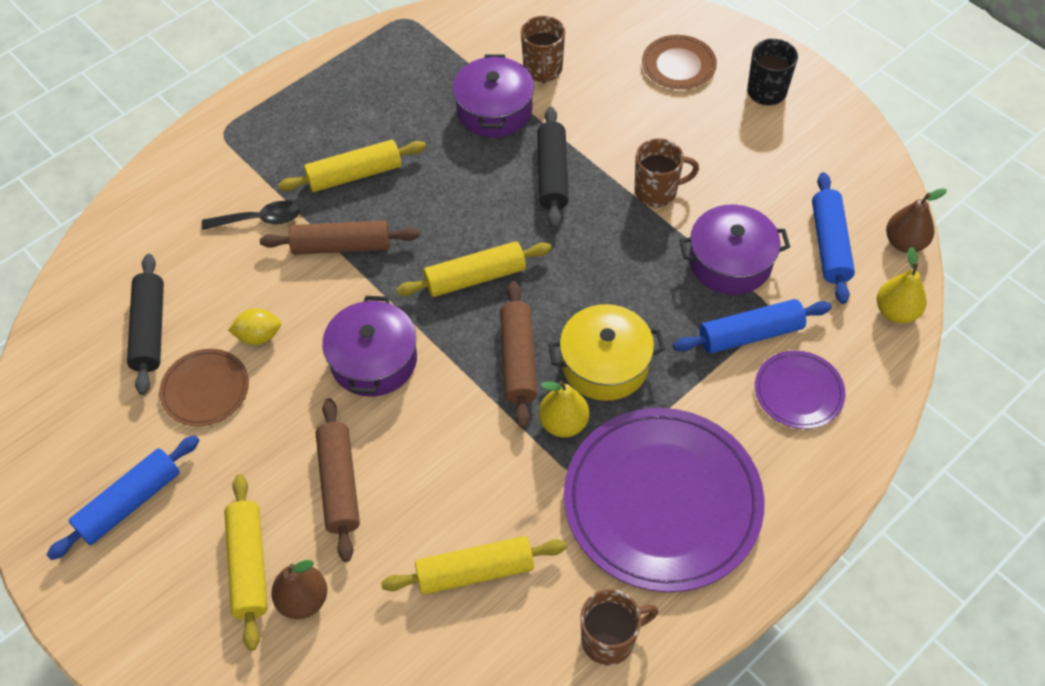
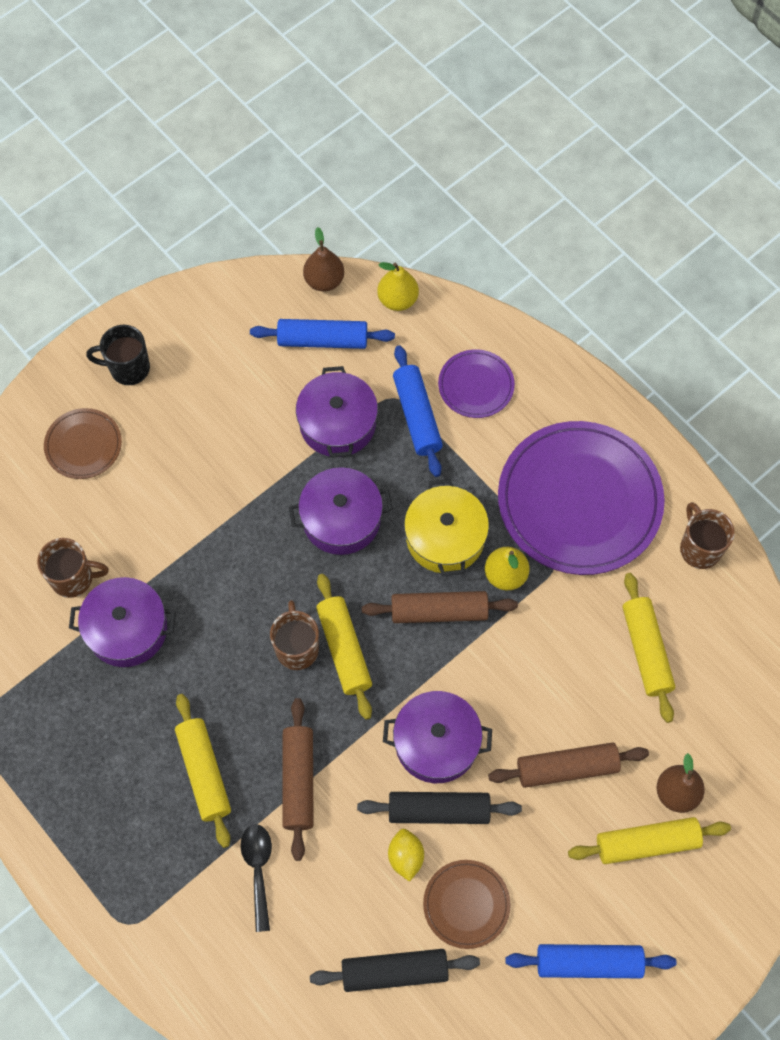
camera: 90 degrees left, 10 degrees up
blue rolling pin [46,435,199,560] -> blue rolling pin turned 45 degrees counterclockwise [505,944,677,978]
black rolling pin [537,107,569,228] -> black rolling pin moved to [357,792,522,824]
brown mug [635,138,699,207] -> brown mug moved to [270,600,319,670]
none -> purple pot [289,467,393,555]

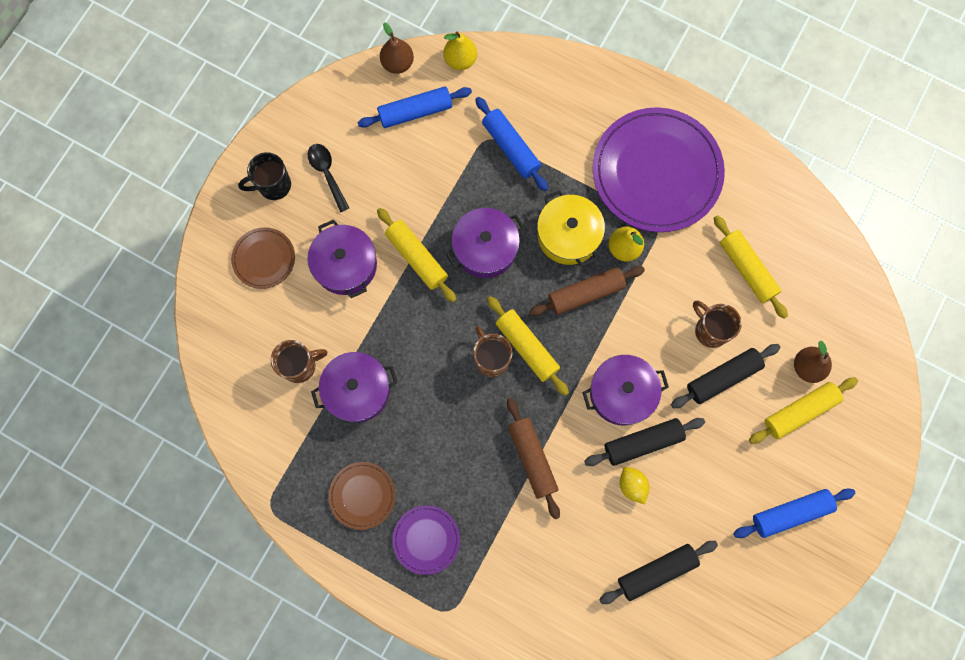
camera: 20 degrees left, 10 degrees up
yellow rolling pin [175,694,231,848] -> yellow rolling pin moved to [377,208,456,302]
black spoon [240,824,272,932] -> black spoon moved to [308,144,349,212]
purple pot [296,366,378,458] -> purple pot moved to [308,219,377,298]
brown plate [423,860,511,949] -> brown plate moved to [328,462,396,530]
purple plate [438,349,515,418] -> purple plate moved to [392,505,460,575]
brown rolling pin [488,742,649,788] -> black rolling pin [671,344,780,408]
brown mug [680,502,735,569] -> brown mug moved to [693,301,742,348]

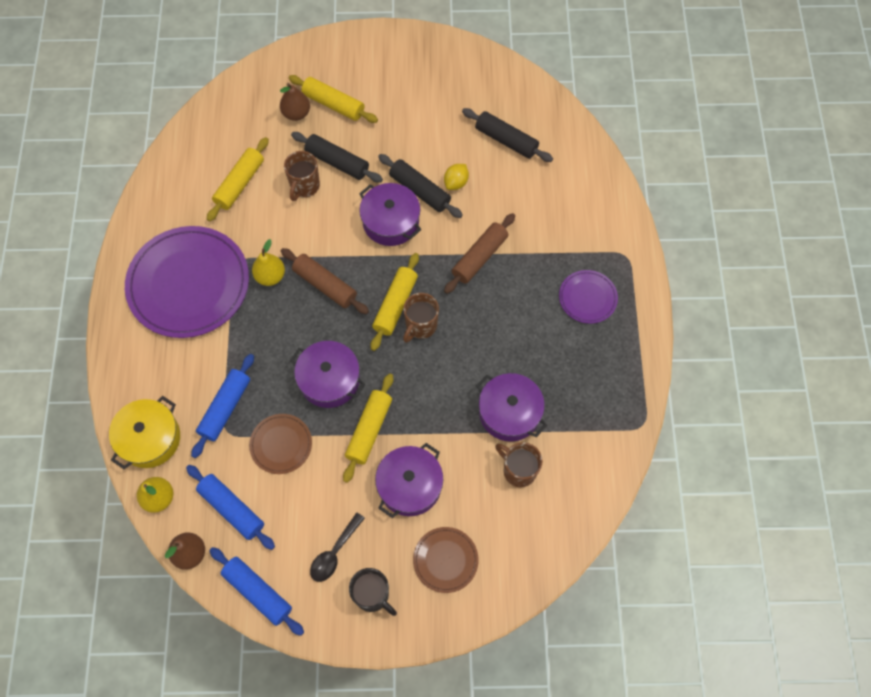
camera: 120 degrees left, 10 degrees down
brown plate [328,462,396,530] -> brown plate moved to [249,414,312,474]
yellow pot [537,190,605,267] -> yellow pot moved to [109,396,180,469]
blue rolling pin [734,488,855,538] -> blue rolling pin moved to [209,547,304,636]

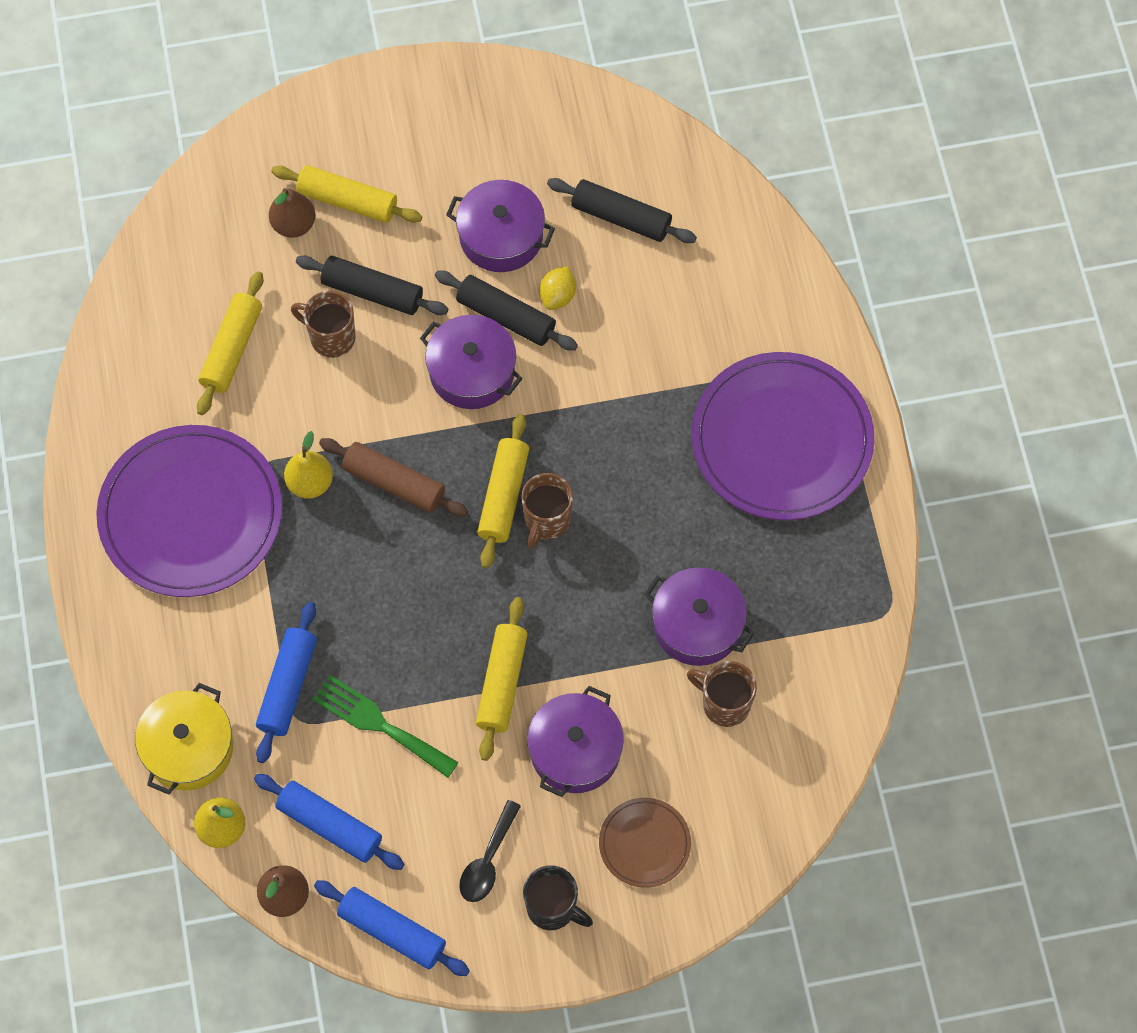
camera: 10 degrees left, 0 degrees up
brown plate [249,414,312,474] -> green fork [312,675,459,778]
brown mug [284,151,320,201] -> brown mug turned 105 degrees clockwise [291,291,355,358]
purple pot [290,341,365,408] -> purple pot moved to [446,180,555,272]
brown rolling pin [444,213,515,294] -> none
purple plate [559,270,618,324] -> purple plate [691,352,874,520], size x2.10

